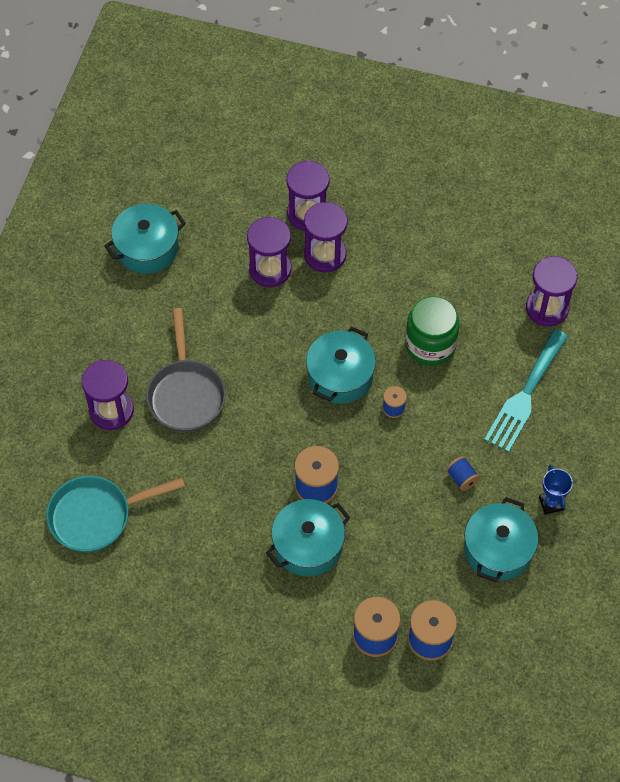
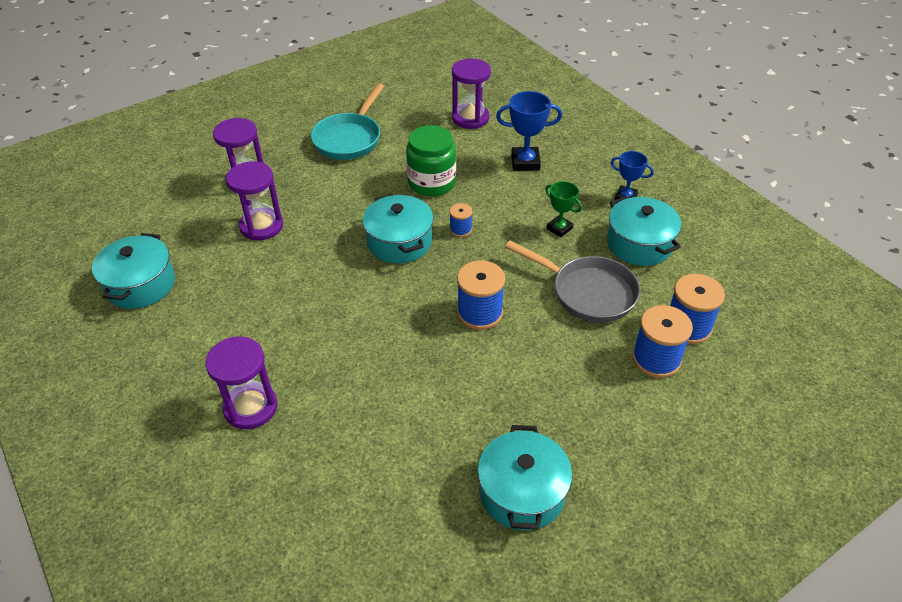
camera: 50 degrees left, 15 degrees down
turquoise pan [46,476,185,552] -> turquoise pan moved to [311,84,384,160]
grey pan [146,308,226,432] -> grey pan moved to [505,240,640,323]
turquoise pot [266,499,350,576] -> turquoise pot moved to [478,425,572,531]
purple hourglass [304,202,348,272] -> none
blue spool [446,456,480,491] -> green trophy [545,181,582,237]
turquoise fork [484,329,568,452] -> blue trophy [496,91,562,171]

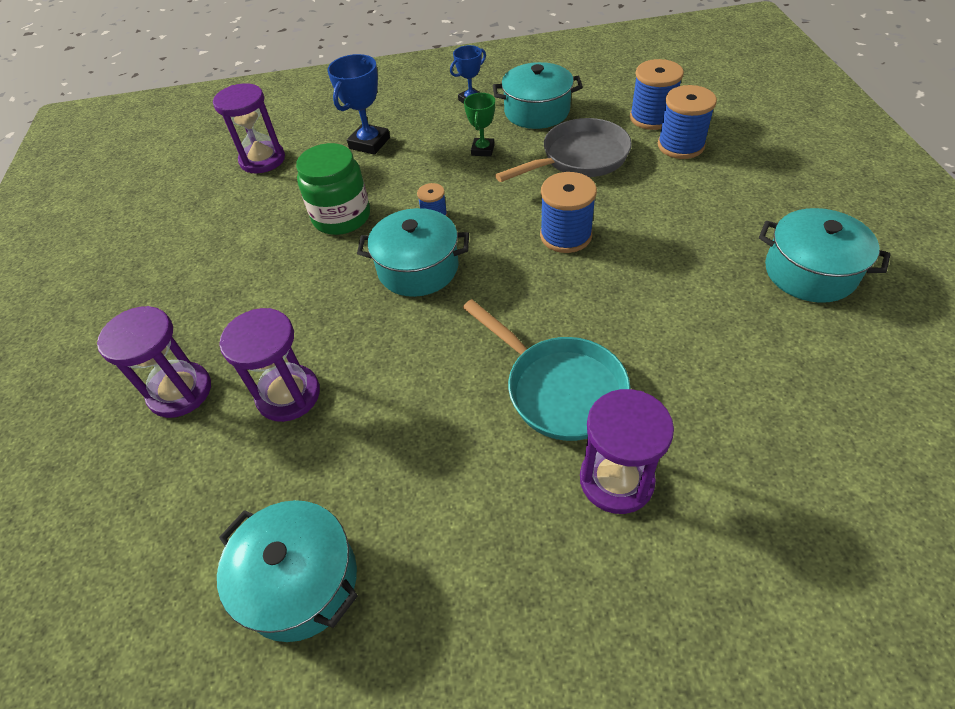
camera: 60 degrees left, 5 degrees up
turquoise pan [311,84,384,160] -> turquoise pan moved to [463,299,630,441]
green trophy [545,181,582,237] -> green trophy turned 60 degrees counterclockwise [464,93,495,157]

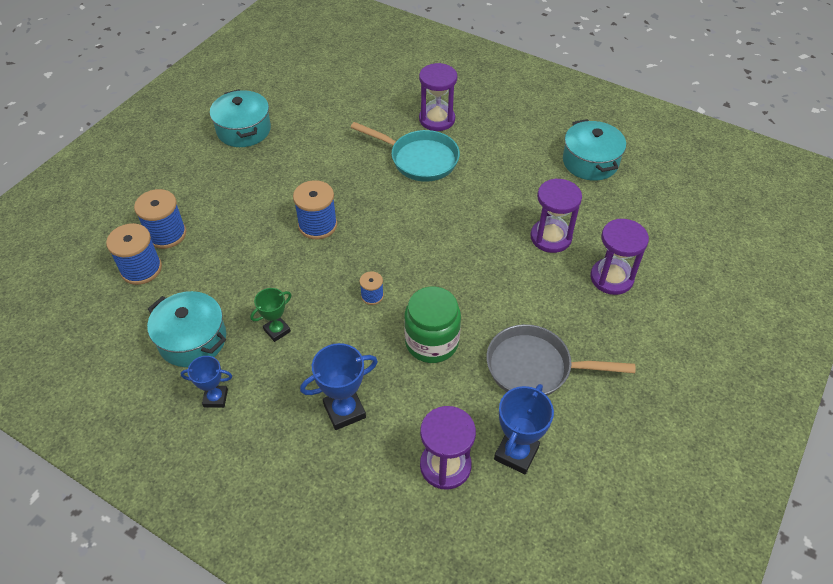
camera: 145 degrees left, 0 degrees up
turquoise pot [357,208,469,297] -> none
turquoise pan [463,299,630,441] -> turquoise pan turned 120 degrees clockwise [350,122,460,182]
grey pan [495,118,632,182] -> grey pan moved to [486,324,636,396]
none -> blue trophy [494,384,554,475]

